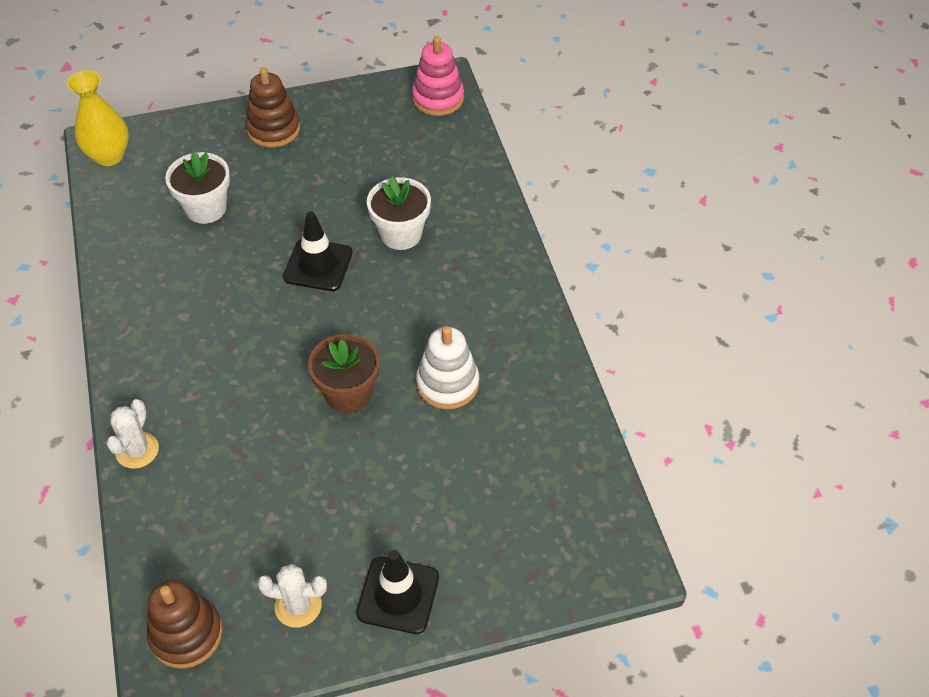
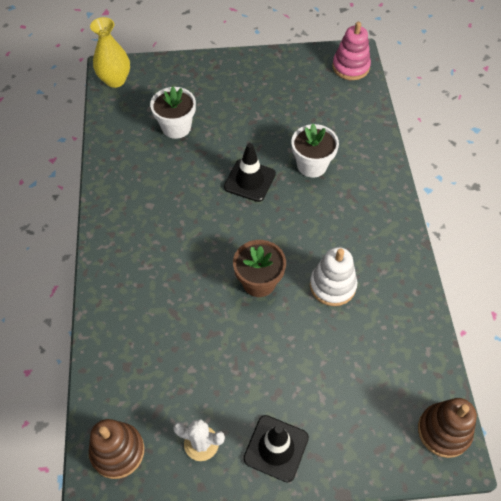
camera: 10 degrees right, 5 degrees up
white cactus [106,399,159,469] -> none
brown stacking toy [246,67,300,148] -> brown stacking toy moved to [418,398,477,458]

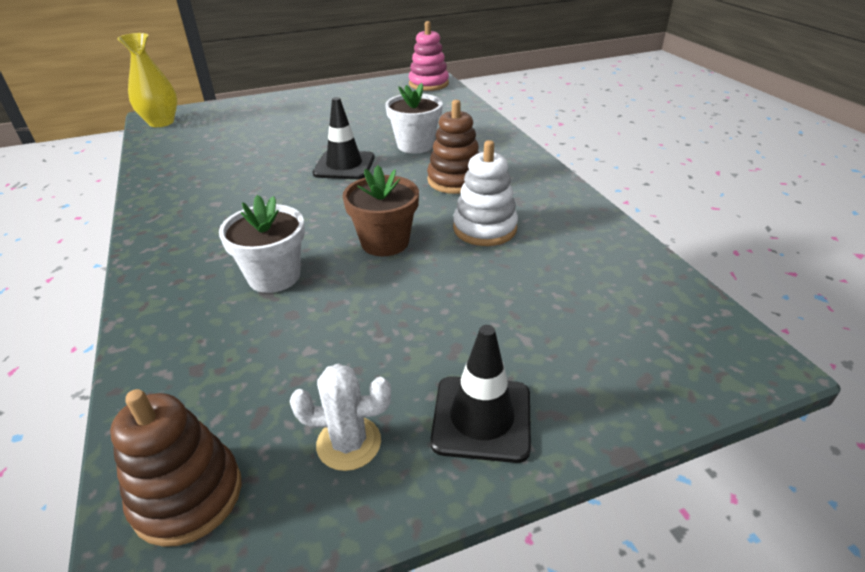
camera: 15 degrees left, 20 degrees down
white flower pot [150,86,196,139] -> white flower pot moved to [219,195,305,293]
brown stacking toy [418,398,477,458] -> brown stacking toy moved to [427,100,479,194]

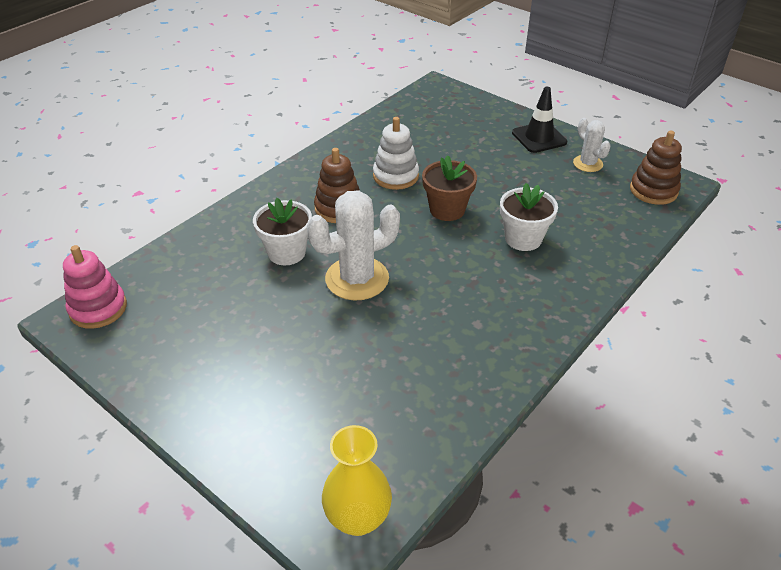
camera: 120 degrees left, 5 degrees up
black traffic cone [313,97,375,179] -> white cactus [307,190,400,301]

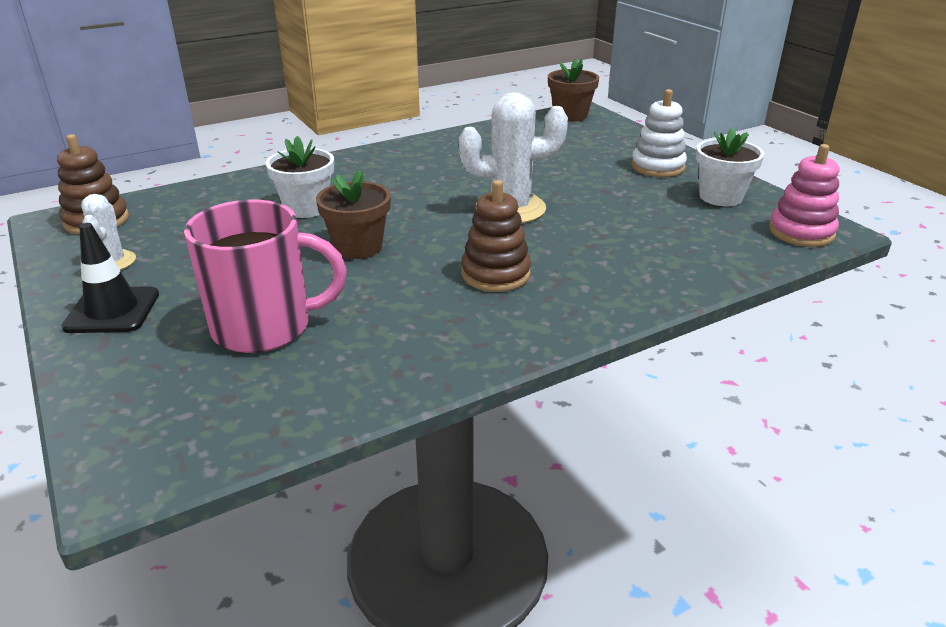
camera: 160 degrees left, 10 degrees down
white flower pot [253,198,312,265] -> white flower pot moved to [696,127,765,206]
yellow vase [322,425,392,536] -> brown flower pot [548,58,599,121]
white stacking toy [373,117,419,190] -> white stacking toy moved to [631,89,687,177]
none -> pink mug [184,200,347,353]

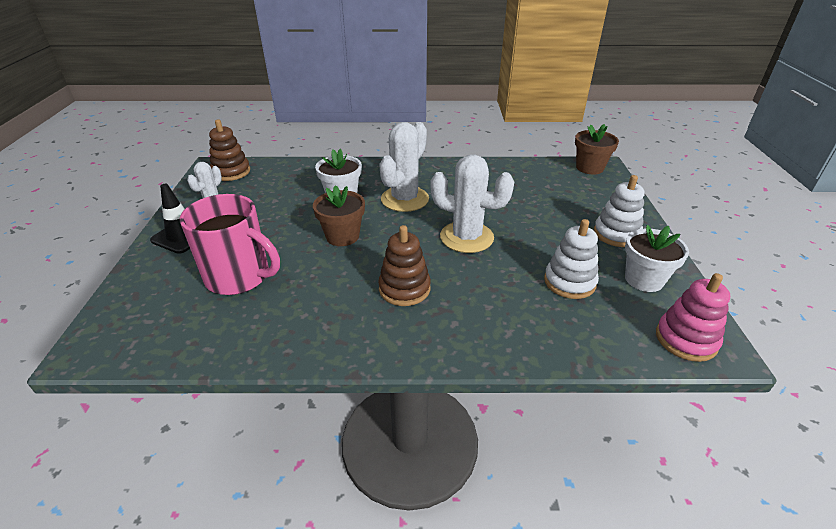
camera: 30 degrees right, 5 degrees up
none -> white cactus [379,122,429,212]
none -> white stacking toy [544,219,599,299]

